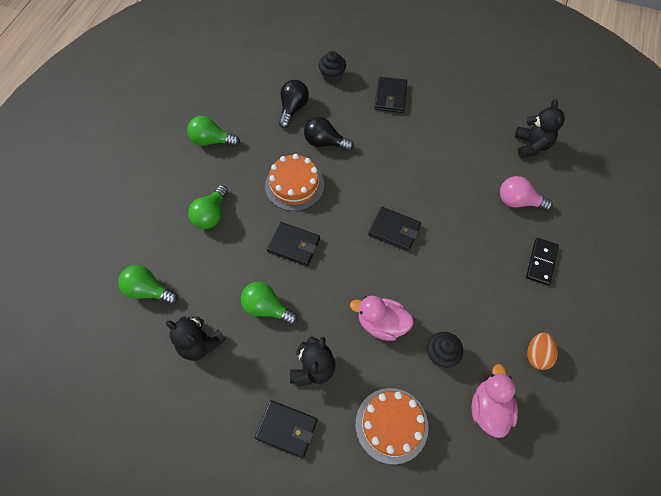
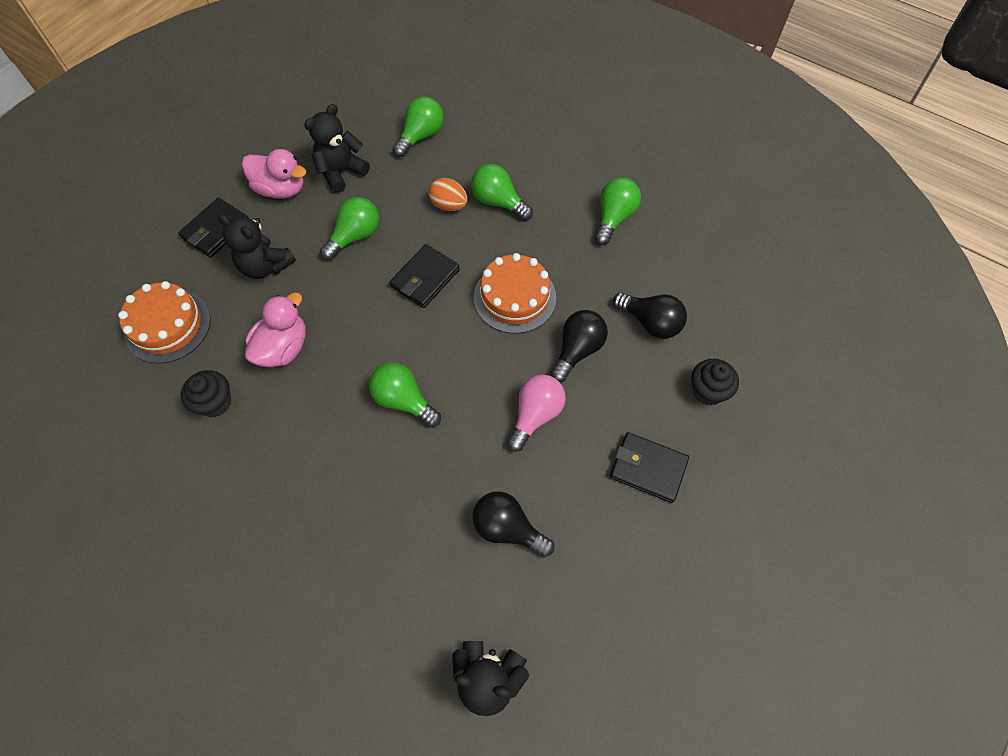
camera: 105 degrees right, 0 degrees up
black wallet [368,207,421,252] -> green light bulb [369,362,441,427]
pink duck [471,364,518,438] -> pink duck moved to [242,149,306,199]
pink light bulb [500,176,553,211] -> pink light bulb moved to [507,374,566,452]
black domino [526,238,559,285] -> none
orange egg [527,333,558,370] -> orange egg moved to [429,178,467,211]
none -> black light bulb [472,491,554,557]

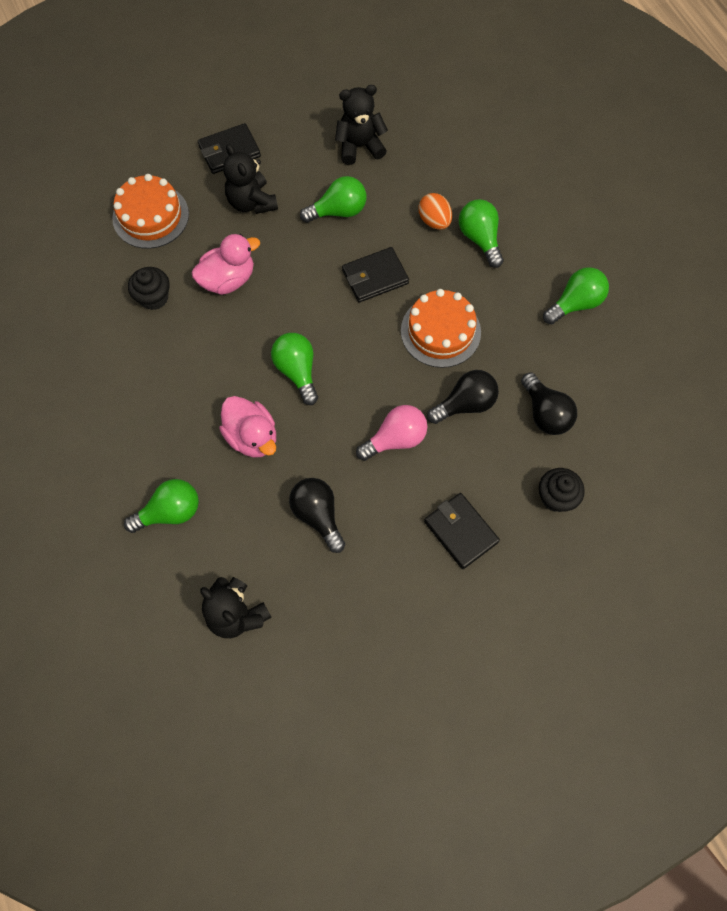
camera: 30 degrees right, 5 degrees up
pink duck [242,149,306,199] -> pink duck moved to [219,396,276,458]
green light bulb [393,97,444,157] -> green light bulb moved to [124,479,199,533]

